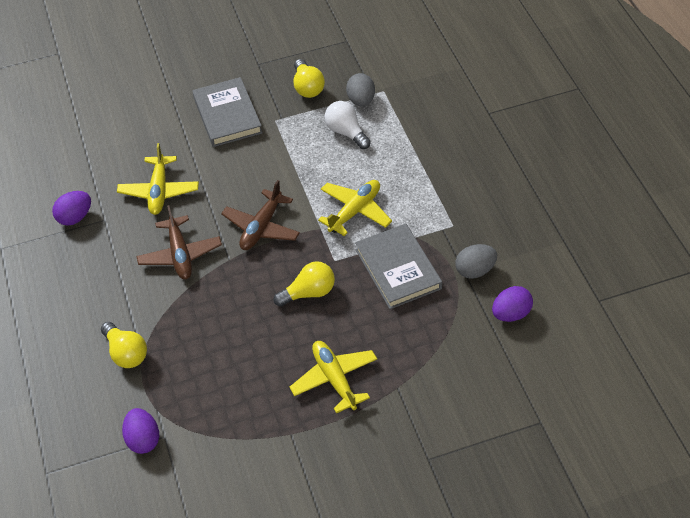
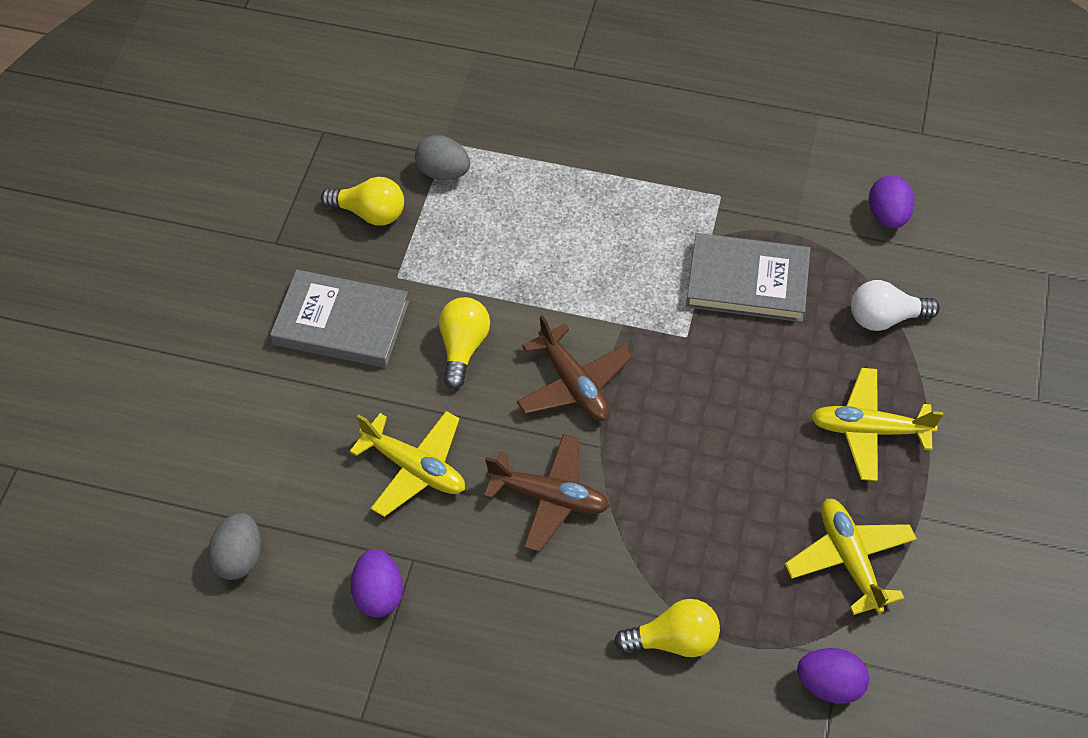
camera: 60 degrees left, 5 degrees up
yellow light bulb [273,261,335,307] -> yellow light bulb moved to [439,297,490,389]
yellow plane [318,180,392,236] -> yellow plane moved to [785,499,917,615]
white light bulb [325,101,371,149] -> white light bulb moved to [851,280,940,331]
grey egg [455,244,497,279] -> grey egg moved to [208,513,261,580]

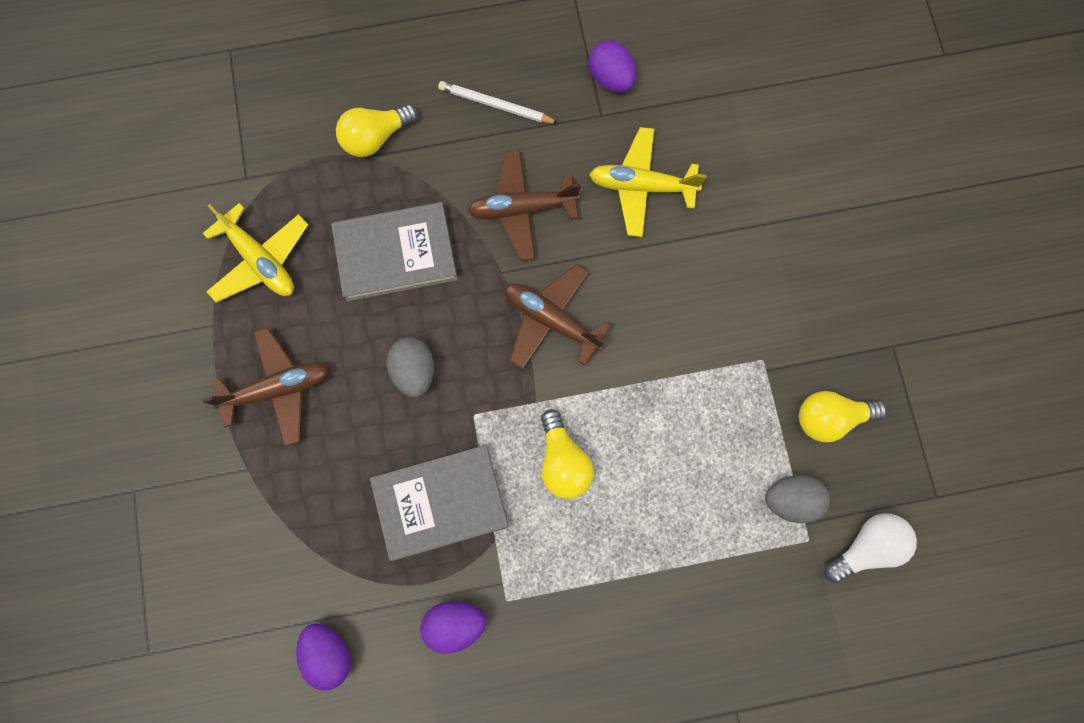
camera: 155 degrees right, 20 degrees up
grey egg [208,513,261,580] -> grey egg moved to [387,337,434,398]
grey book [270,270,409,368] -> grey book moved to [331,202,458,302]
yellow light bulb [439,297,490,389] -> yellow light bulb moved to [541,409,594,499]
purple egg [797,648,869,704] -> purple egg moved to [420,601,486,654]
yellow plane [811,368,943,481] -> brown plane [203,327,329,447]
white light bulb [851,280,940,331] -> white light bulb moved to [824,513,917,583]
none -> white pencil [438,81,558,123]

